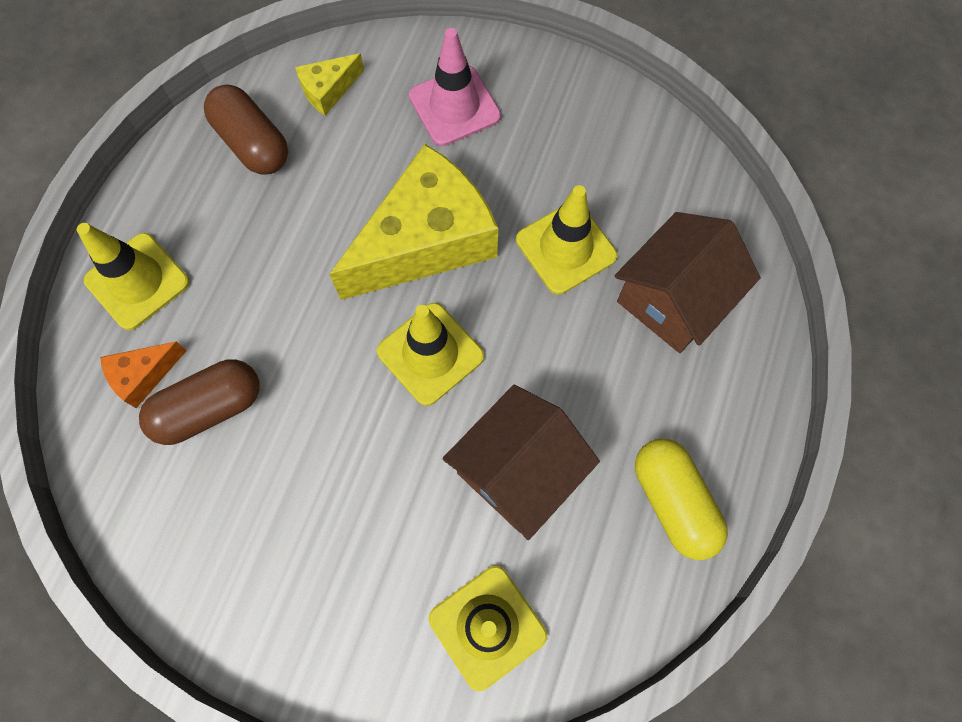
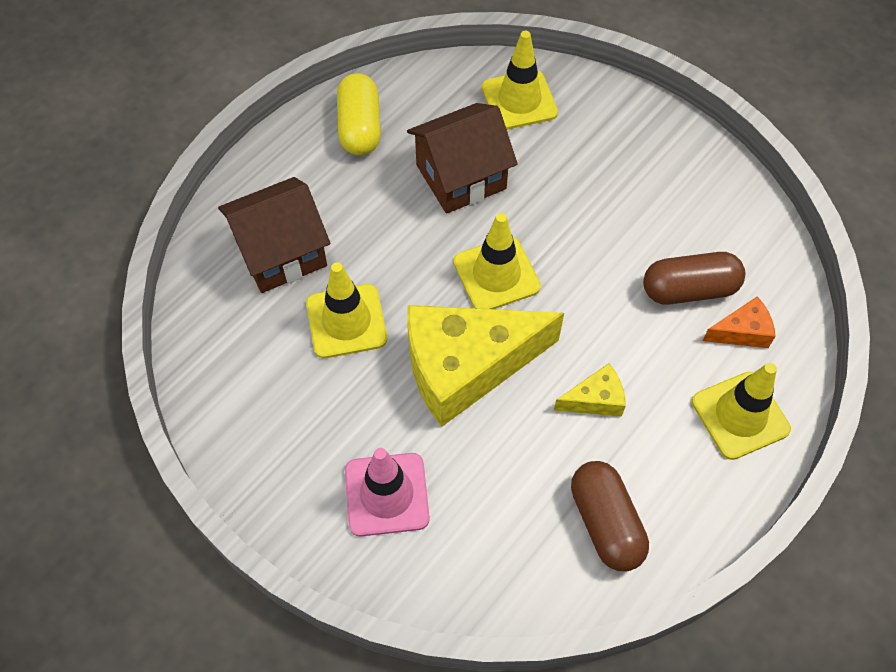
camera: 160 degrees left, 10 degrees down
yellow cheese [295,53,364,116] -> yellow cheese moved to [554,363,626,417]

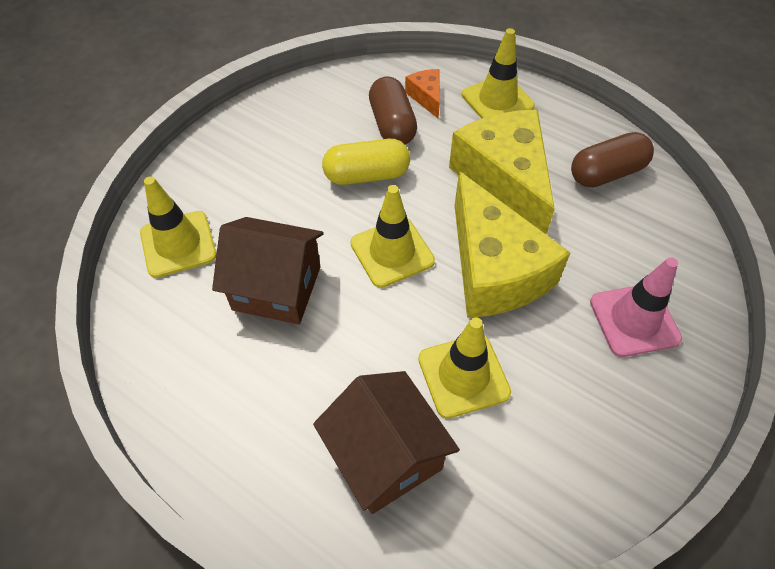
camera: 95 degrees left, 5 degrees down
yellow capsule [337,73,381,156] -> yellow capsule moved to [322,139,410,185]
brown house [407,103,518,214] -> brown house turned 45 degrees counterclockwise [212,217,324,324]
yellow cheese [554,363,626,417] -> yellow cheese [449,110,555,234], size x2.29

